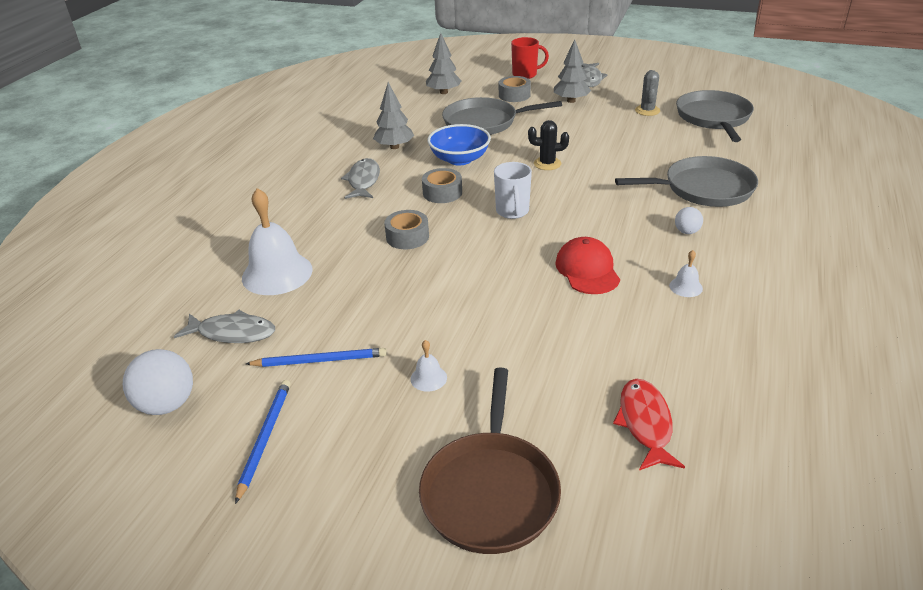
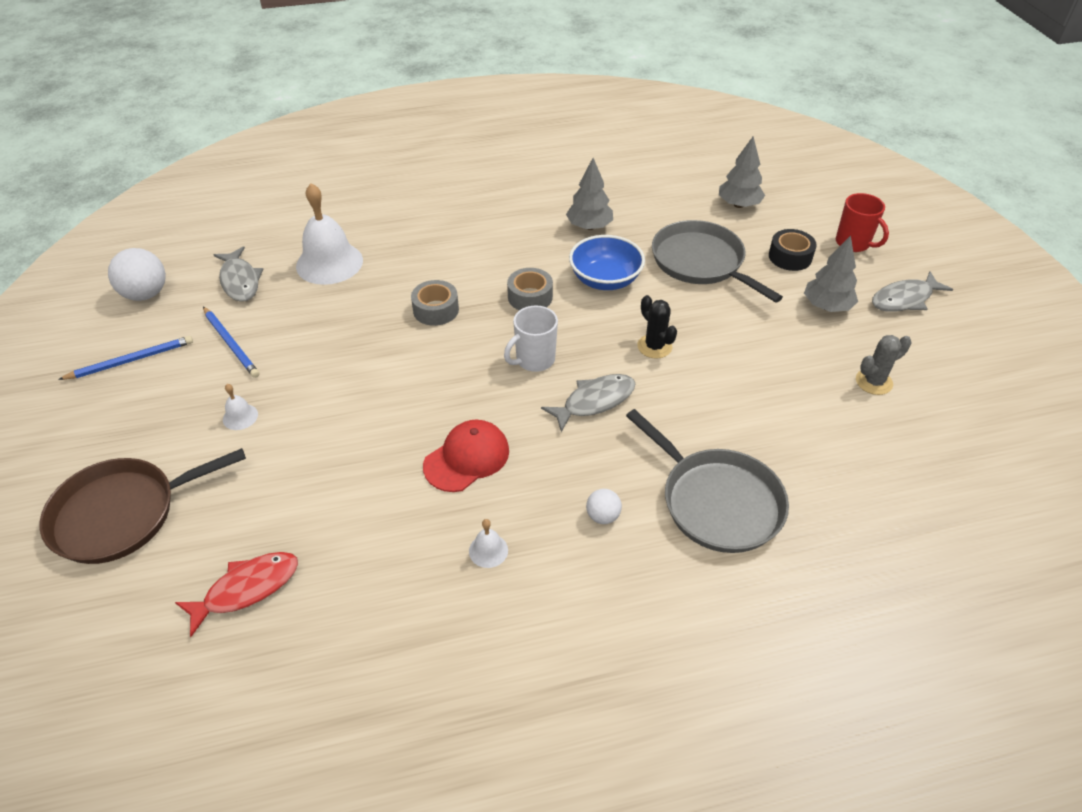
camera: 55 degrees right, 10 degrees up
grey fish [341,158,380,199] -> grey fish moved to [541,374,636,432]
grey tape [499,76,531,102] -> black tape [769,229,817,271]
grey pan [676,90,754,142] -> none

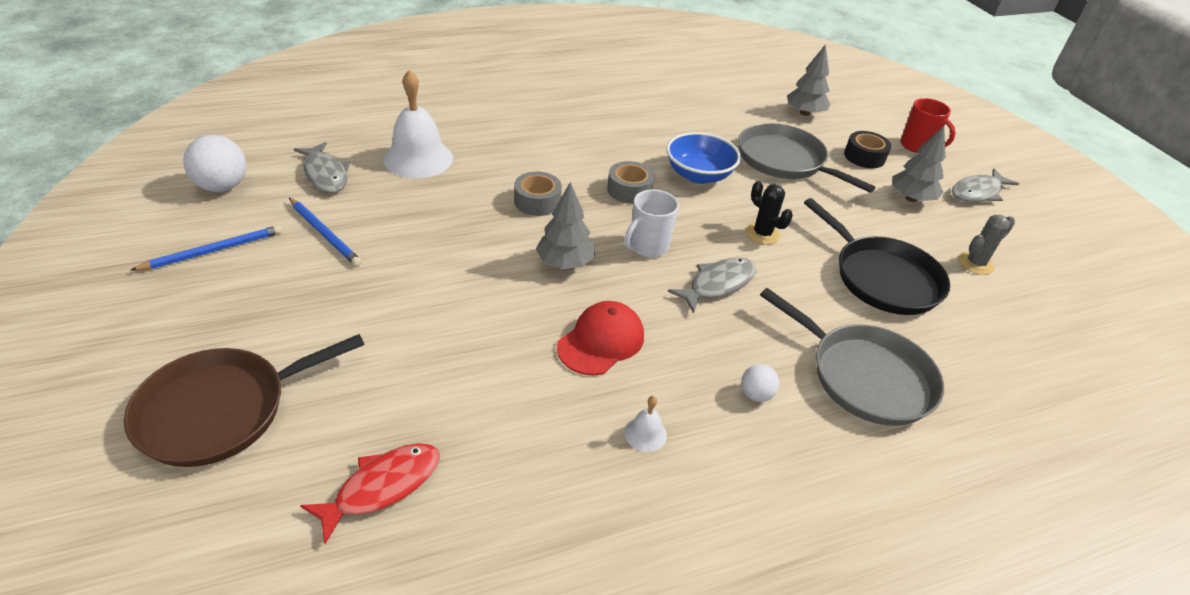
camera: 10 degrees left, 5 degrees down
white bell [223,384,258,430] -> none
grey tree [566,158,613,230] -> grey tree moved to [536,182,595,269]
none -> black pan [804,198,950,315]

